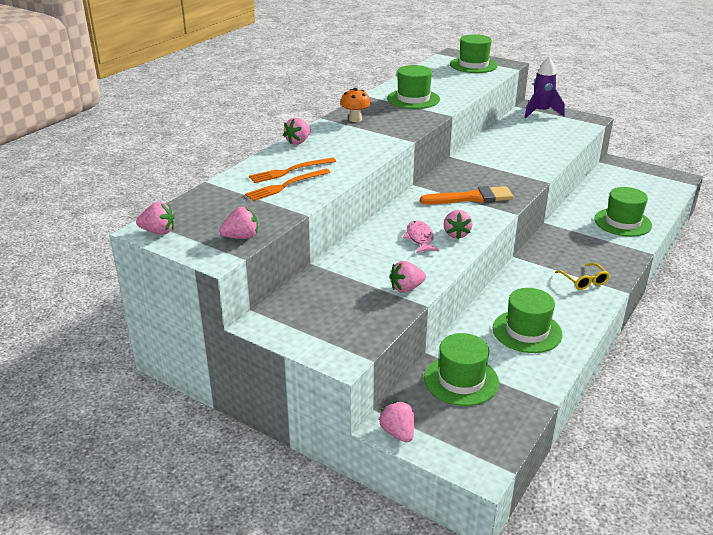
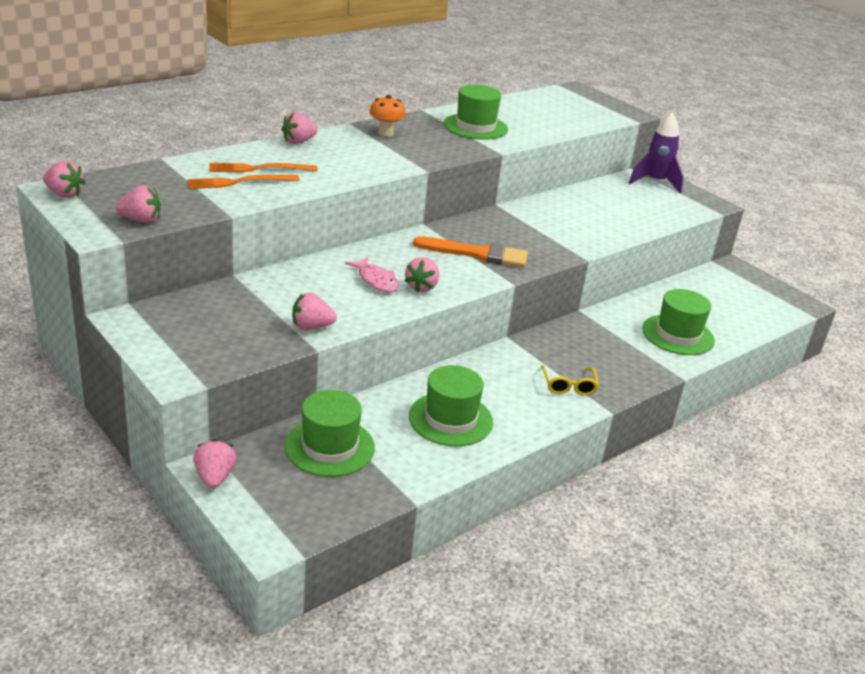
camera: 15 degrees right, 0 degrees up
pink fish [403,220,439,253] -> pink fish turned 135 degrees clockwise [345,257,399,292]
green hat [450,34,498,73] -> none

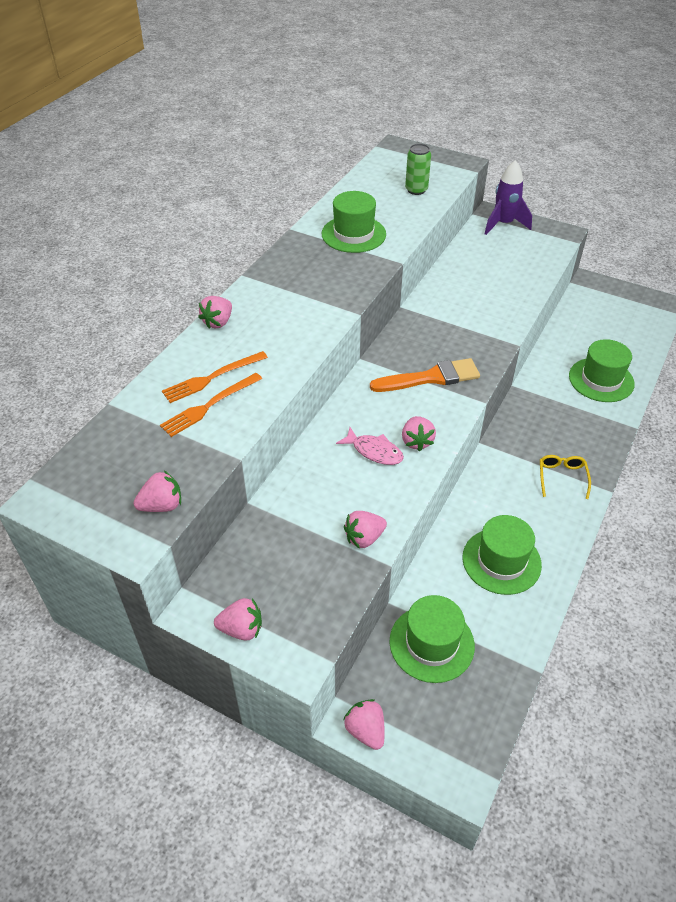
camera: 20 degrees left, 15 degrees up
pink strawberry [43,161,86,198] -> pink strawberry moved to [214,598,262,640]
orange mushroom [369,95,405,137] -> none
yellow glasses [541,365,599,396] -> yellow glasses turned 150 degrees counterclockwise [540,455,591,499]
none -> green can [405,144,431,195]

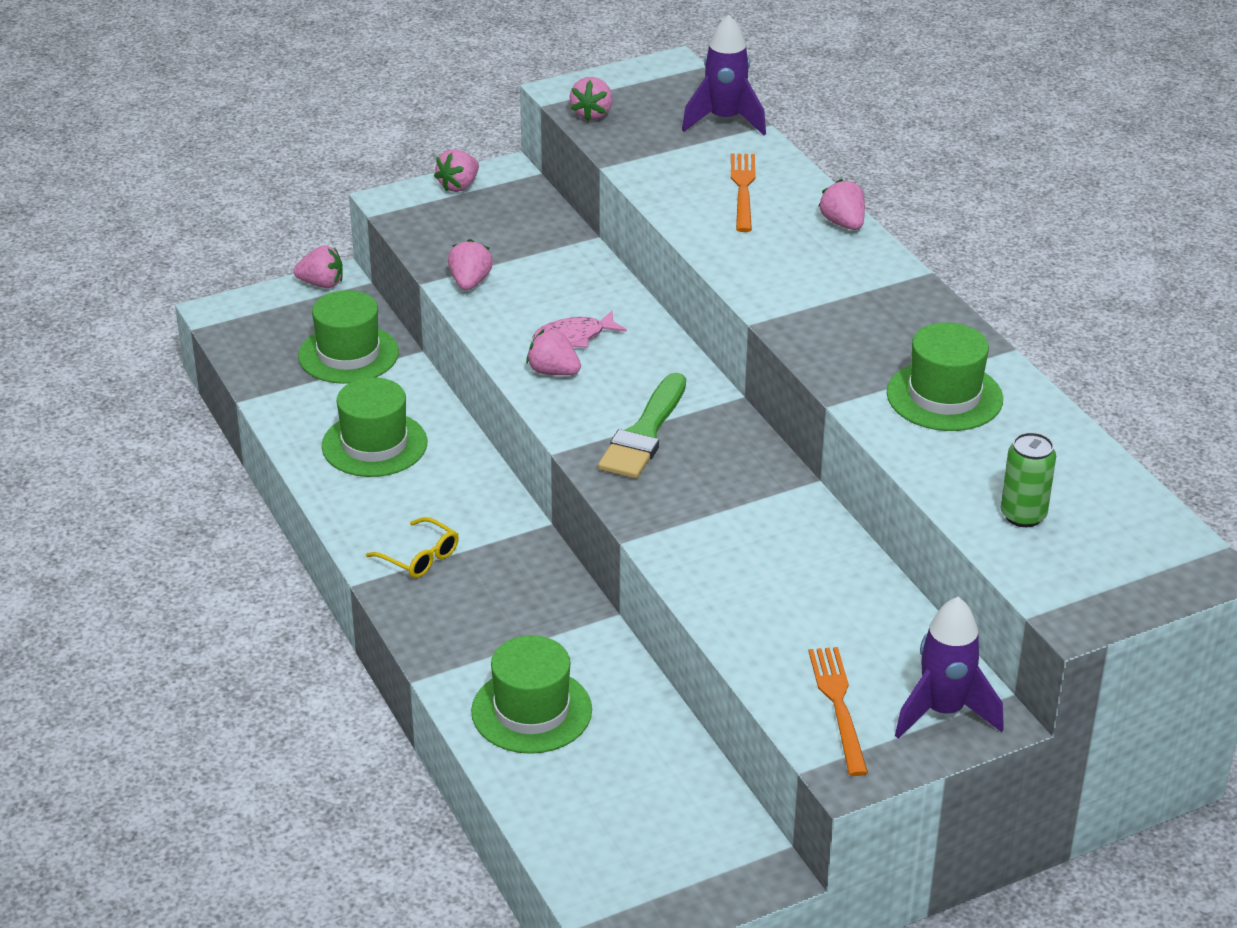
camera: 125 degrees right, 10 degrees down
orange fork [160,373,262,437] -> orange fork moved to [808,647,868,776]
orange brush [370,358,480,392] -> green brush [598,373,686,479]
none -> purple rocket [682,15,766,135]

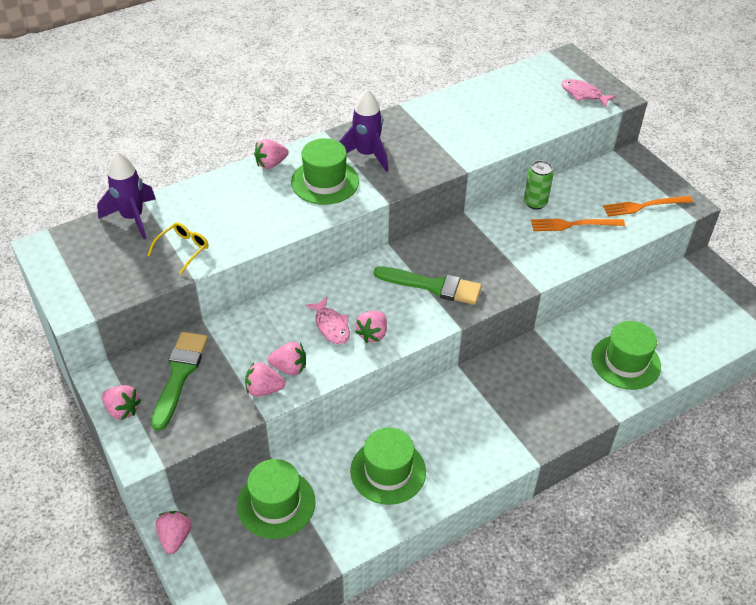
camera: 95 degrees left, 10 degrees up
yellow glasses [366,517,459,578] -> yellow glasses moved to [147,222,209,274]
pink strawberry [569,77,613,121] -> pink strawberry moved to [268,342,306,375]
orange fork [731,154,756,232] -> orange fork moved to [531,219,625,231]
green hat [887,322,1003,431] -> green hat moved to [291,138,359,205]
purple rocket [895,597,1004,739] -> purple rocket moved to [339,89,388,172]
green can [1001,432,1056,527] -> green can moved to [524,161,554,210]
none -> green brush [151,332,208,431]
none -> pink fish [561,79,616,107]

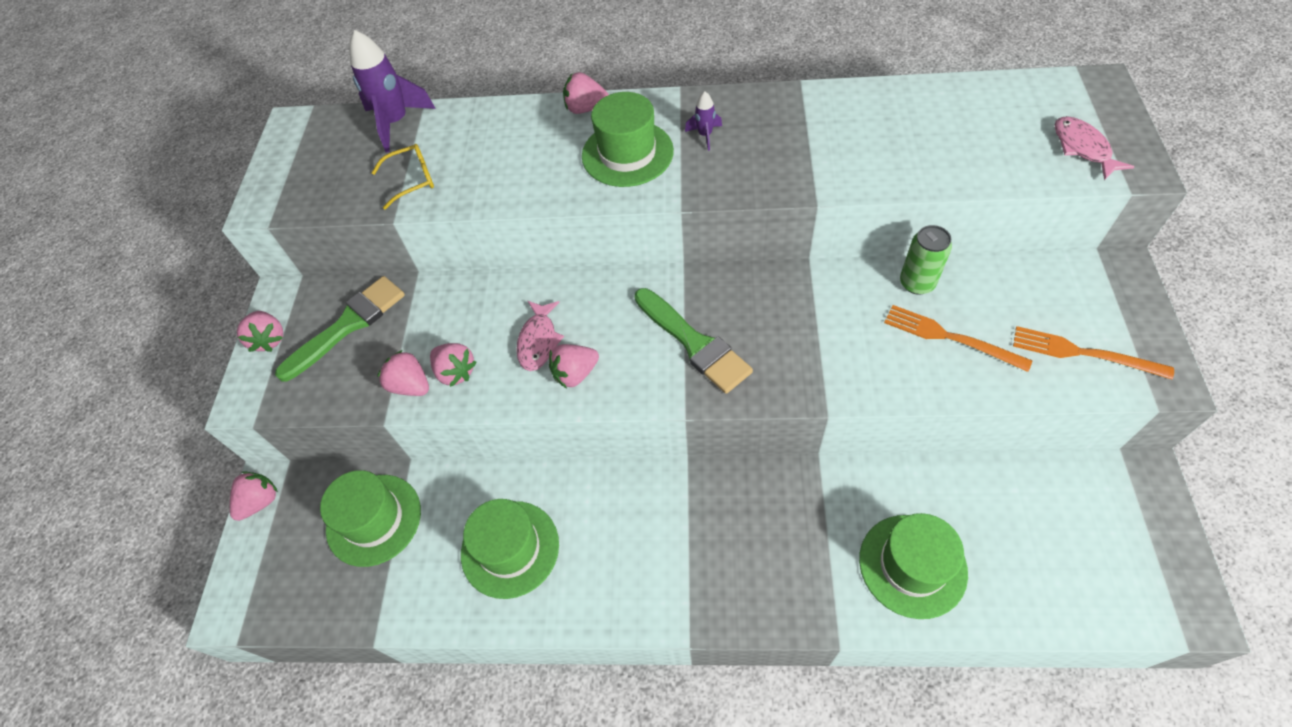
camera: 40 degrees right, 10 degrees up
purple rocket [339,89,388,172] -> purple rocket [685,91,722,151], size x0.49

